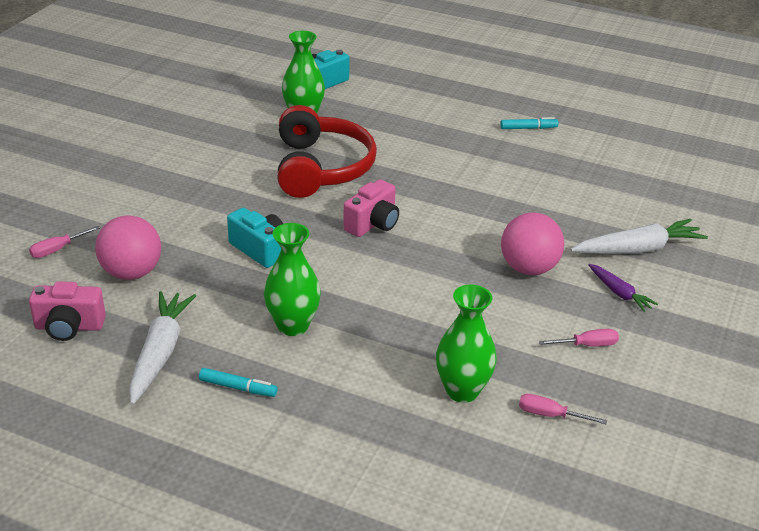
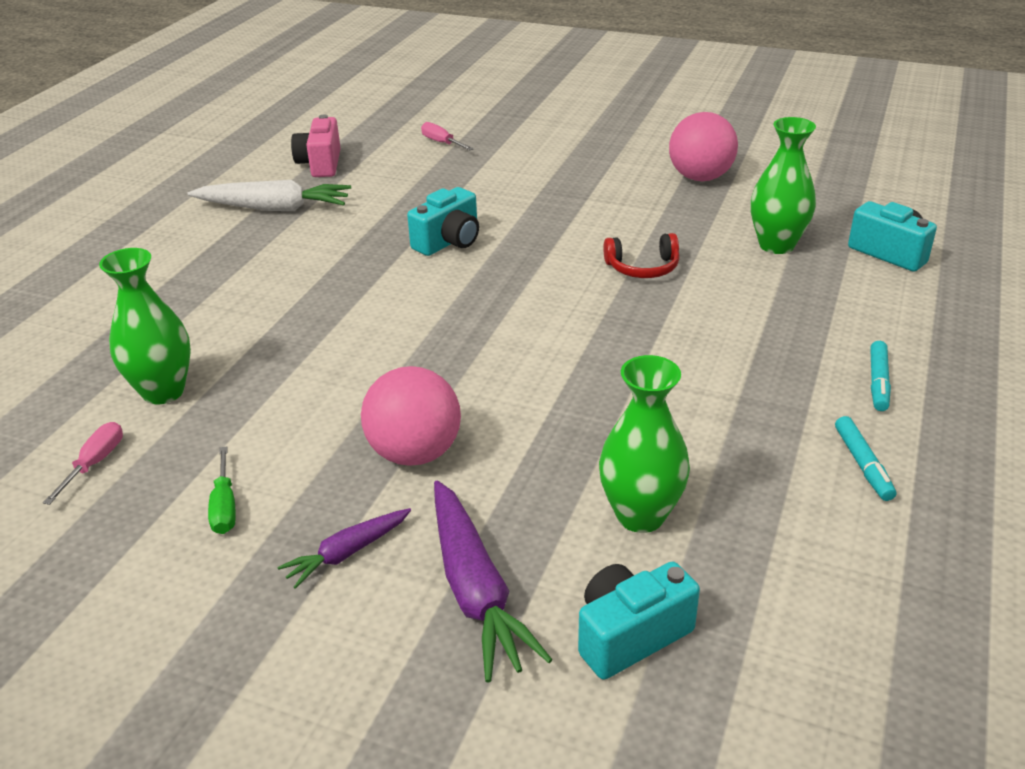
camera: 90 degrees right, 0 degrees up
pink ball [95,215,161,280] -> pink ball moved to [669,112,738,181]
turquoise marker [199,368,278,397] -> turquoise marker moved to [870,341,891,411]
green vase [264,223,321,336] -> green vase moved to [599,355,690,533]
red headphones [277,105,377,198] -> red headphones [603,233,680,278], size x0.46
pink camera [343,179,399,237] -> none
pink screwdriver [539,329,619,346] -> green screwdriver [208,446,236,534]
white carrot [571,219,708,254] -> purple carrot [434,481,553,682]
none -> turquoise camera [578,562,700,680]

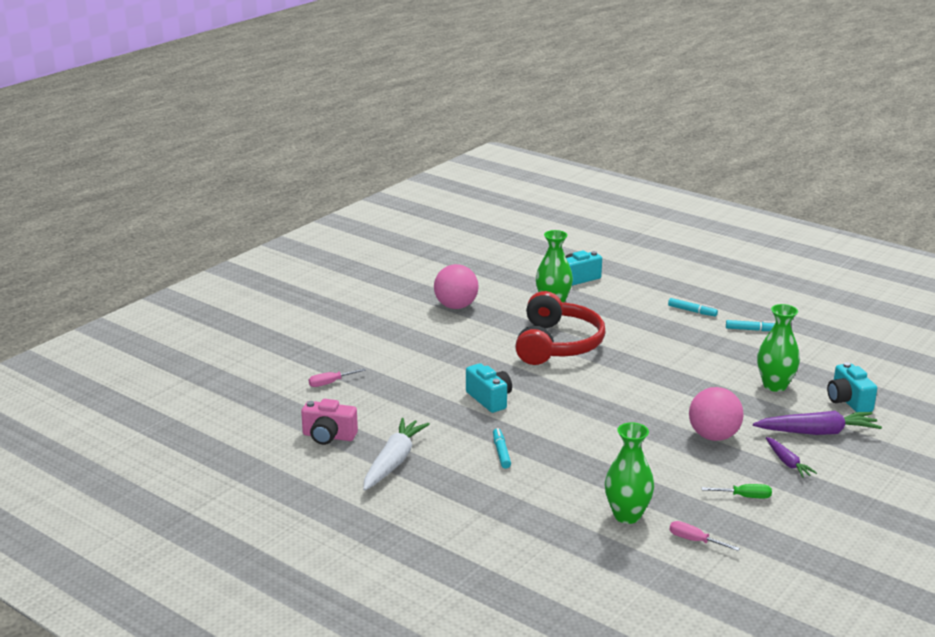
camera: 75 degrees left, 10 degrees down
red headphones [603,233,680,278] -> red headphones [515,291,606,365], size x2.17
none -> turquoise marker [493,428,511,469]

